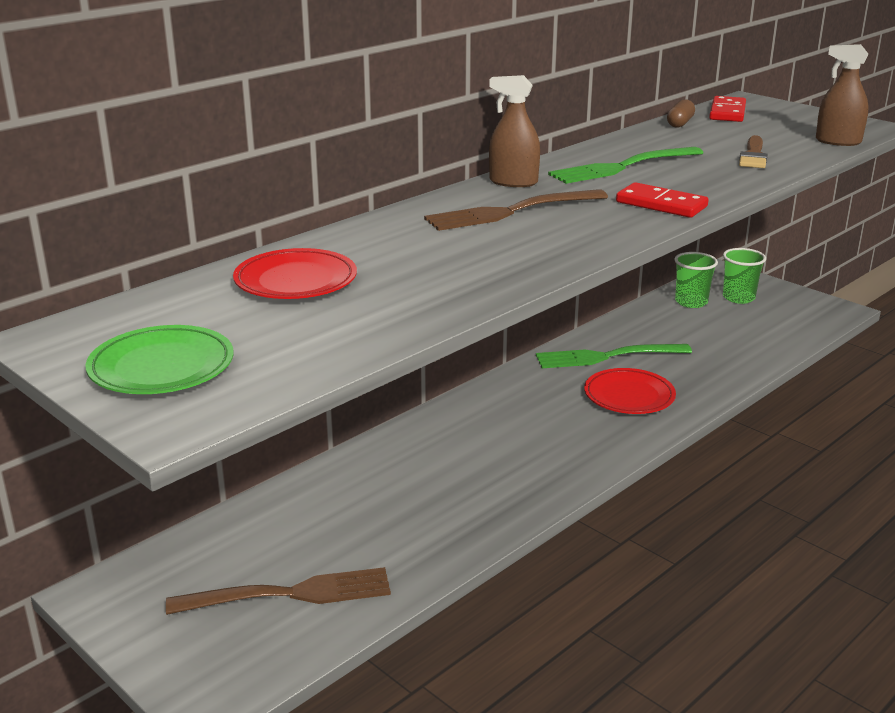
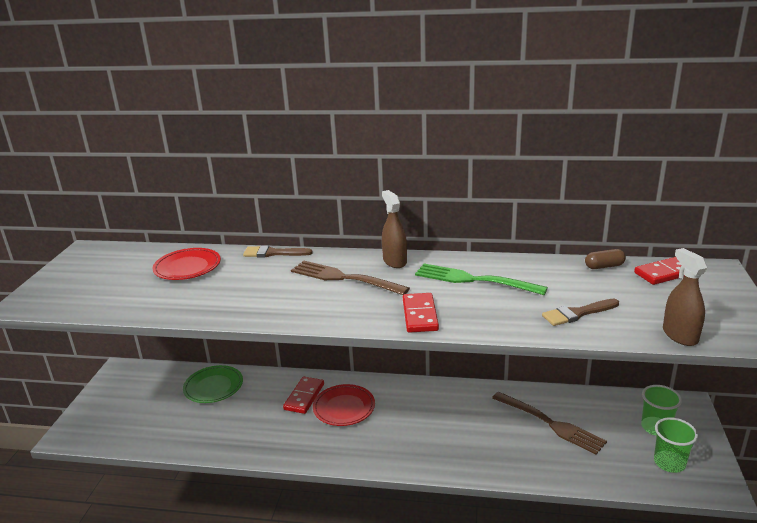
camera: 55 degrees right, 0 degrees up
green plate [85,325,233,394] -> green plate moved to [183,365,243,403]
brown fork [166,567,391,615] -> brown fork moved to [492,392,607,455]
green fork [536,344,692,368] -> none
red plate [584,368,676,414] -> red plate moved to [313,384,375,426]
green cup [674,252,718,308] -> green cup moved to [654,417,698,473]
none -> brown brush [243,245,313,257]
none -> red domino [283,377,324,414]

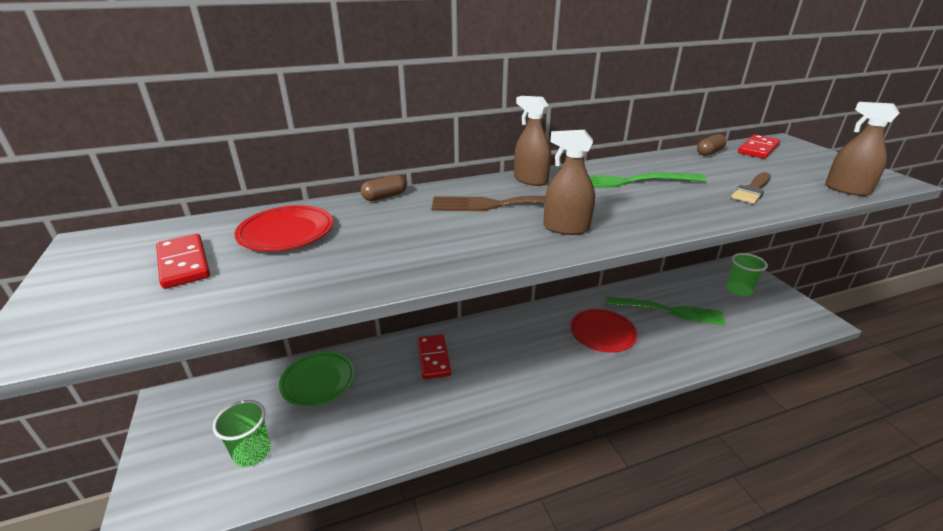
camera: 30 degrees left, 5 degrees up
brown brush [243,245,313,257] -> brown capsule [361,175,407,201]
red plate [313,384,375,426] -> red plate moved to [570,309,637,353]
red domino [403,293,439,333] -> red domino moved to [156,234,210,289]
brown fork [492,392,607,455] -> green fork [606,297,725,325]
green cup [654,417,698,473] -> green cup moved to [213,400,271,467]
none -> brown spray bottle [544,130,595,235]

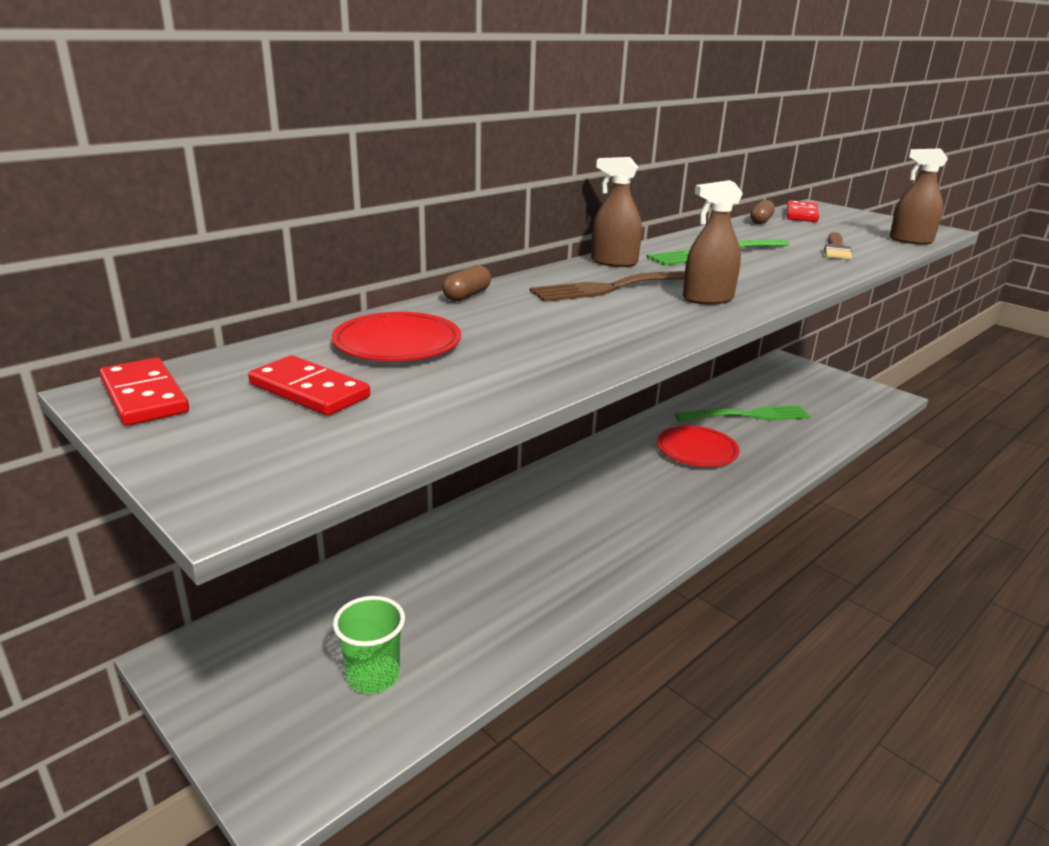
camera: 25 degrees left, 5 degrees down
green plate [279,352,355,407] -> none
red domino [418,334,451,379] -> red domino moved to [99,358,189,426]
green cup [726,253,768,296] -> none

